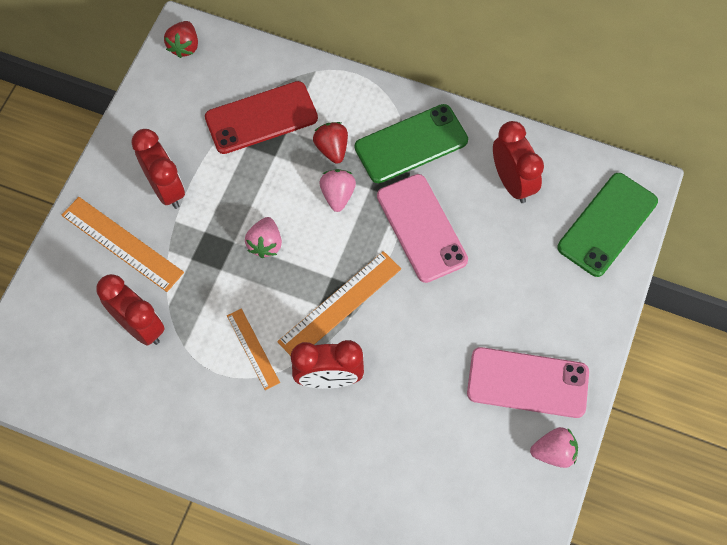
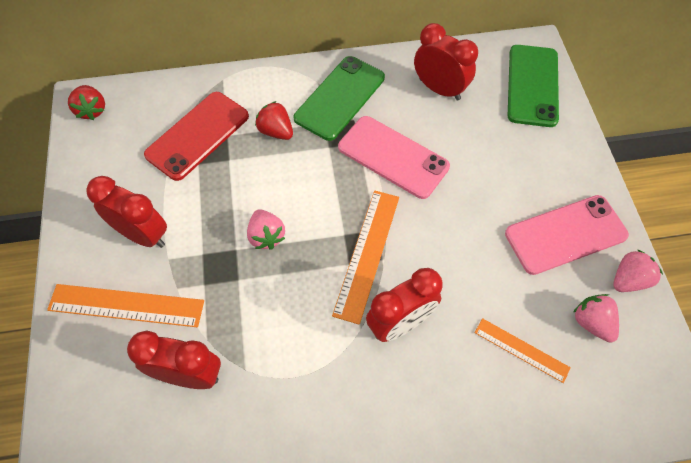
camera: 30 degrees left, 5 degrees down
orange ruler [227,308,280,390] -> orange ruler moved to [475,318,571,383]
pink strawberry [319,169,356,212] -> pink strawberry moved to [573,294,619,343]

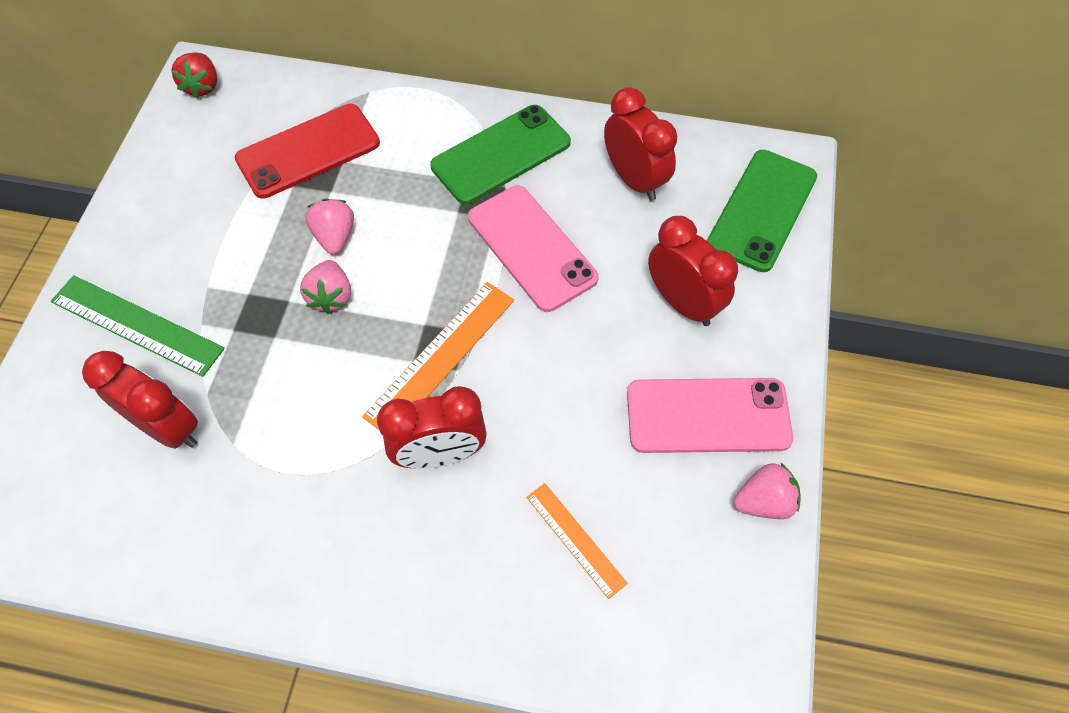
camera: 20 degrees right, 0 degrees up
orange ruler [47,284,204,327] -> green ruler [51,275,225,377]
red clock [86,176,167,248] -> red clock moved to [648,216,738,326]
red strawberry [255,101,293,140] -> none
pink strawberry [573,294,619,343] -> pink strawberry moved to [305,199,354,255]

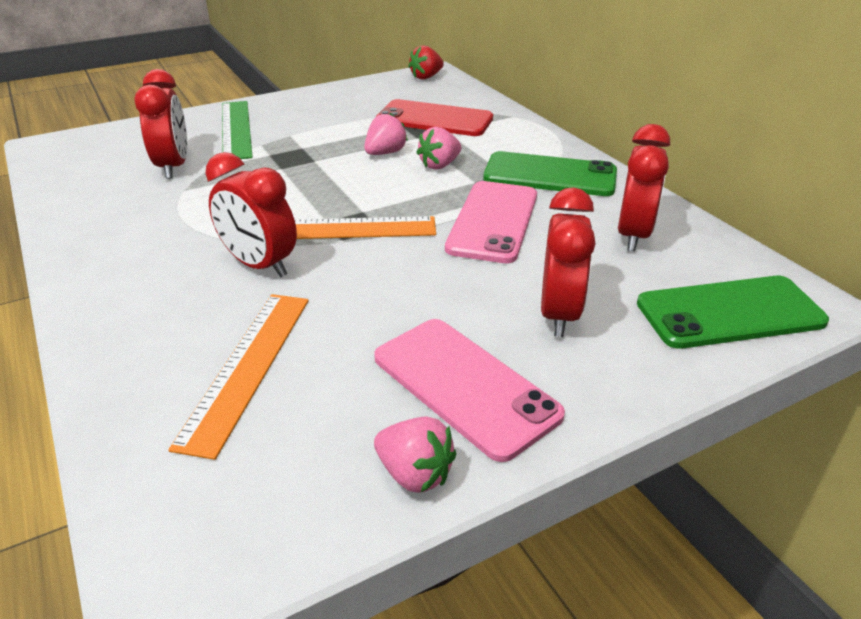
camera: 50 degrees right, 25 degrees down
pink strawberry [300,260,351,314] -> pink strawberry moved to [416,127,461,170]
orange ruler [526,483,628,599] -> orange ruler [168,294,309,460], size x1.64

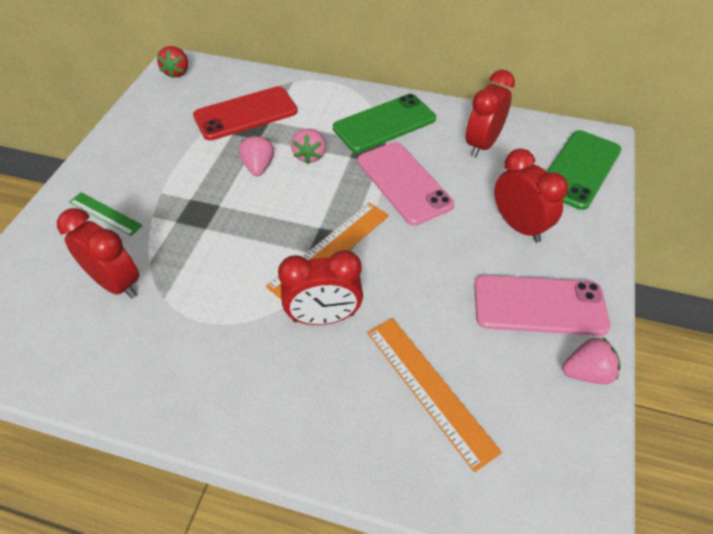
camera: 45 degrees left, 15 degrees up
green ruler [222,101,253,159] -> green ruler [69,192,143,236], size x0.61
red clock [618,124,670,251] -> red clock turned 120 degrees counterclockwise [466,70,515,158]

